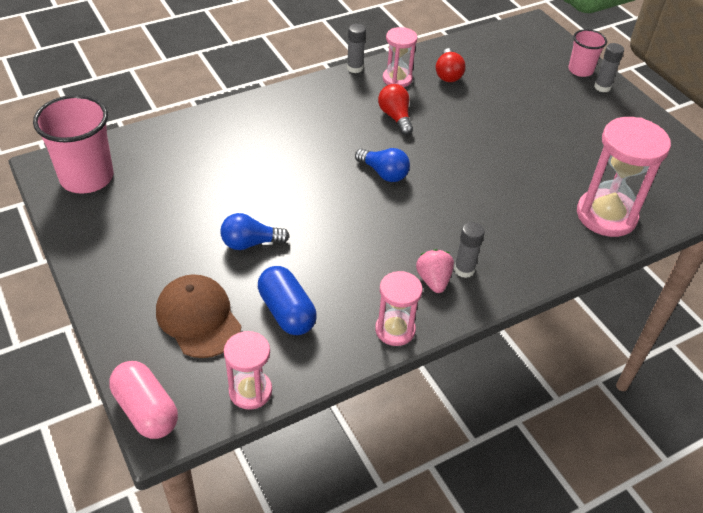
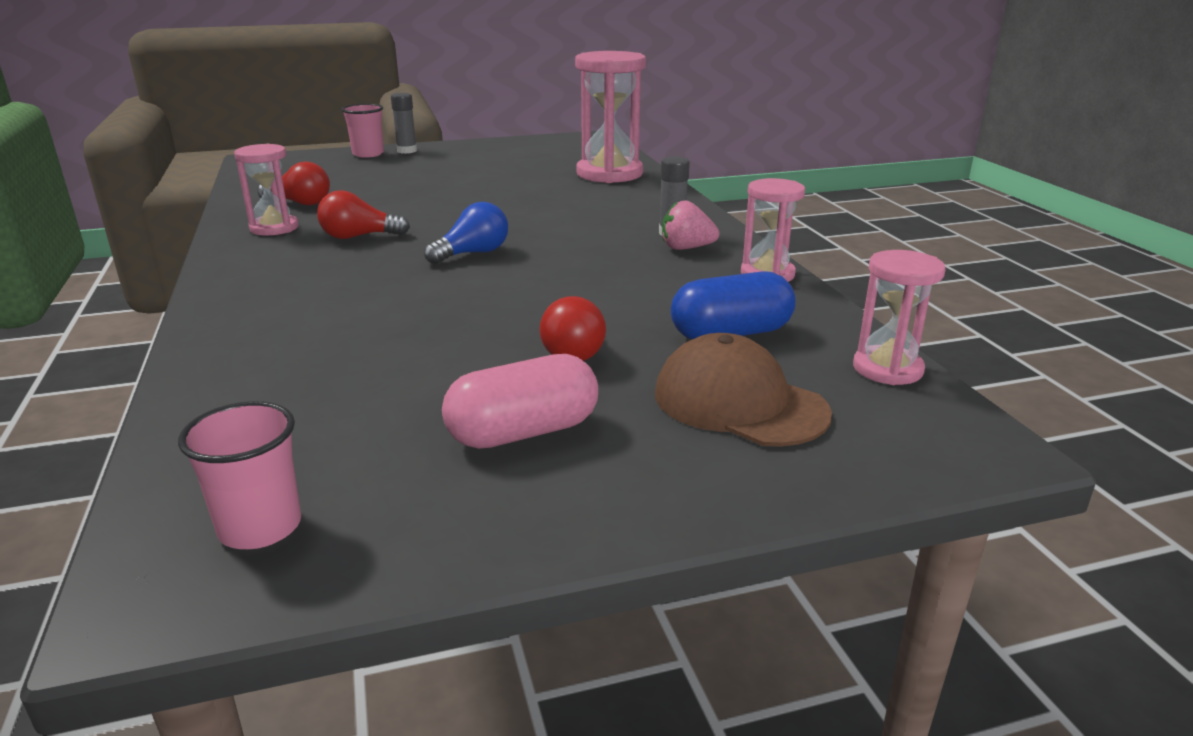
camera: 75 degrees left, 20 degrees down
pink cup [33,95,113,194] -> pink cup [178,401,301,549], size x0.58
pink capsule [109,361,178,439] -> pink capsule moved to [442,354,598,449]
brown cap [156,274,241,358] -> brown cap turned 60 degrees clockwise [655,333,832,447]
blue light bulb [220,213,290,250] -> red light bulb [539,296,606,361]
grey glue stick [347,24,366,73] -> none

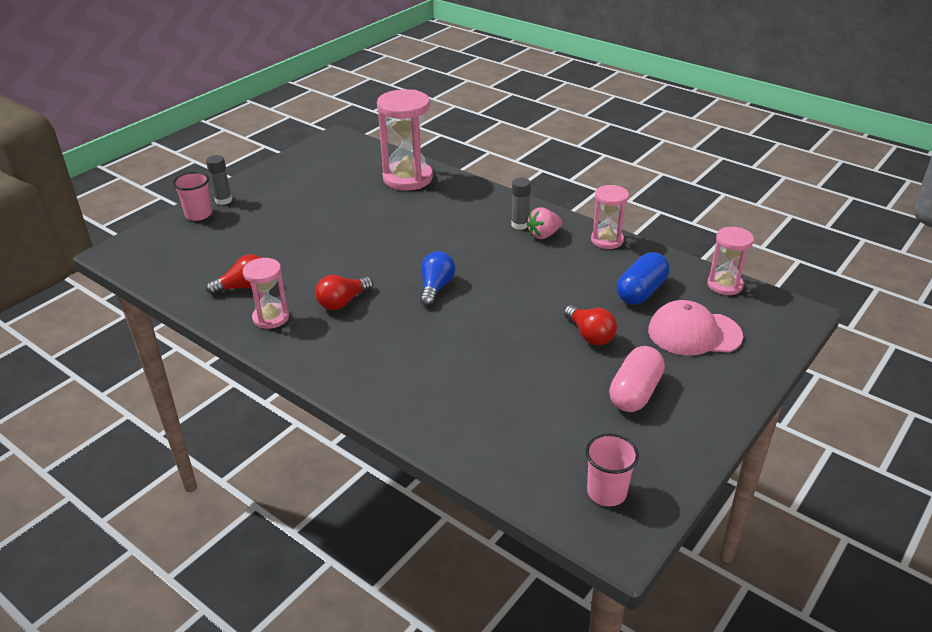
camera: 35 degrees left, 10 degrees up
brown cap [655,333,832,447] -> pink cap [648,300,743,356]

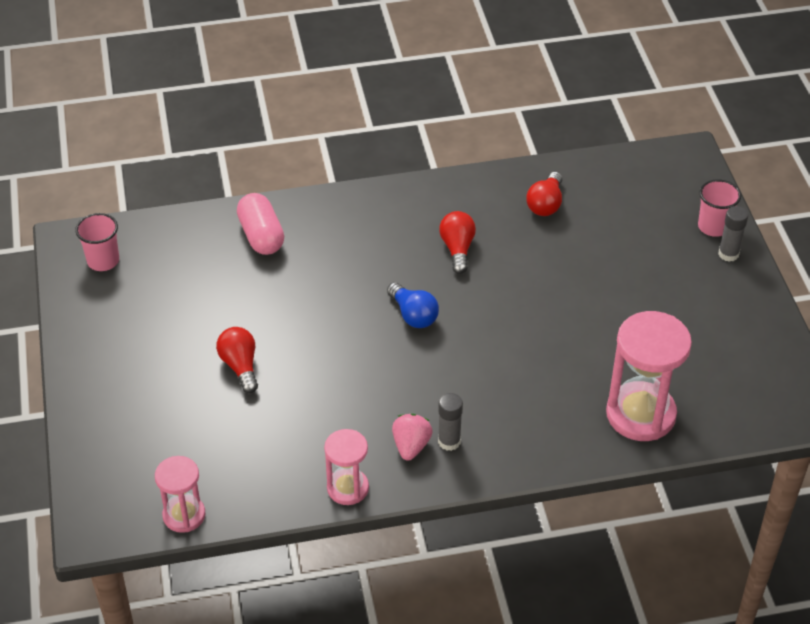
camera: 130 degrees right, 10 degrees up
pink hourglass [243,258,289,329] -> none
red light bulb [564,305,617,345] -> red light bulb turned 60 degrees clockwise [216,327,258,393]
pink capsule [609,346,665,412] -> pink capsule moved to [237,193,284,255]
blue capsule [617,252,669,305] -> none
pink cap [648,300,743,356] -> none

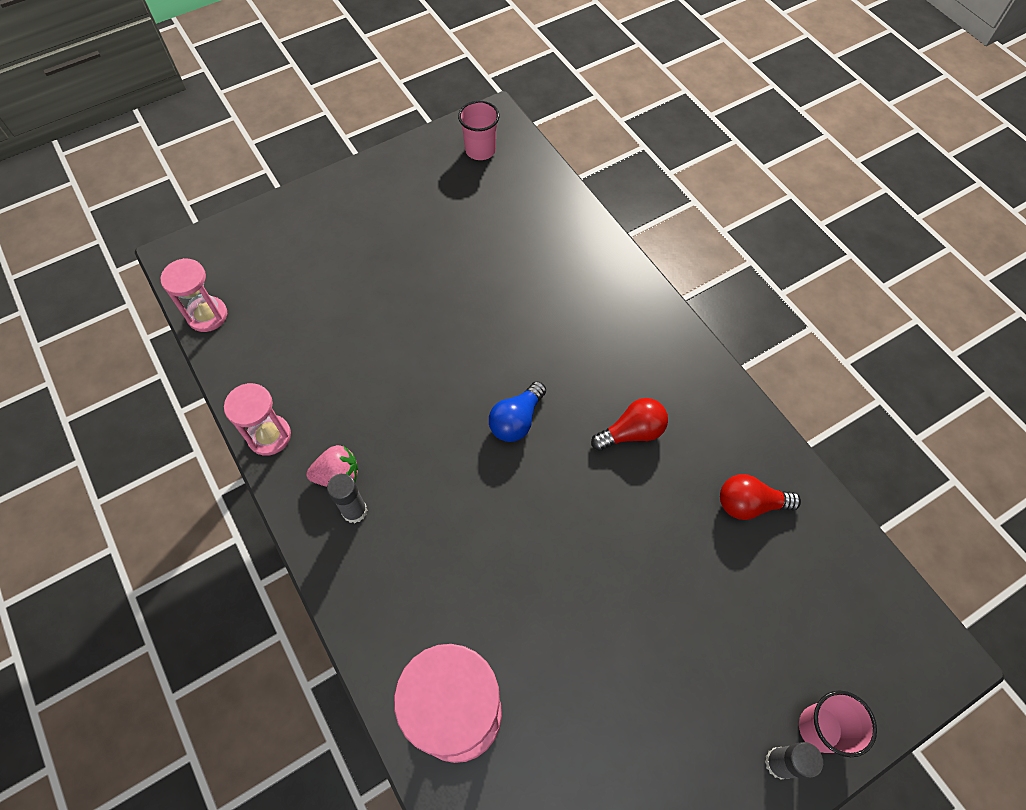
camera: 70 degrees right, 15 degrees up
red light bulb [216,327,258,393] -> none
pink capsule [237,193,284,255] -> none

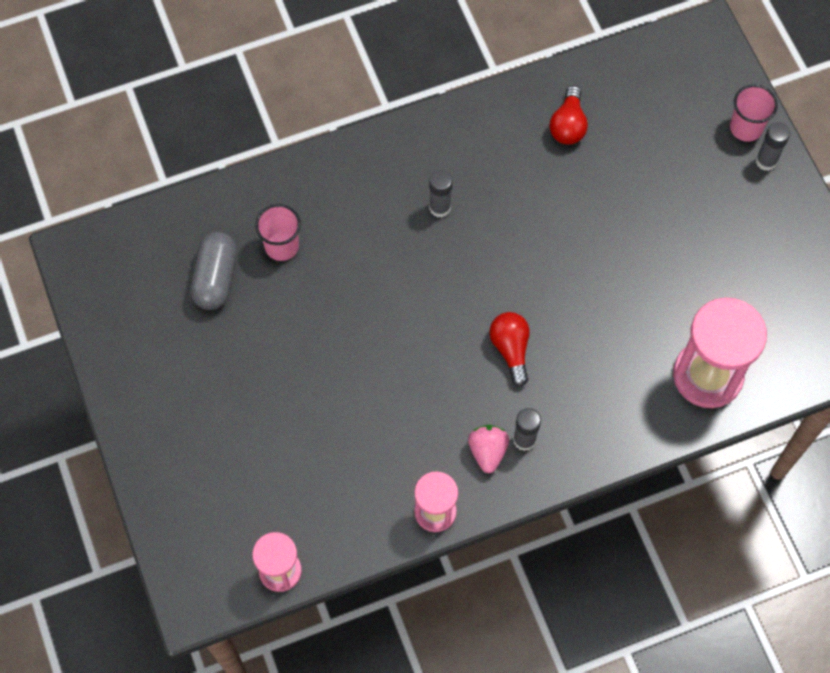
camera: 80 degrees left, 5 degrees up
pink cup [458,101,499,160] -> pink cup moved to [255,204,301,261]
blue light bulb [489,381,546,442] -> none
red light bulb [591,398,668,451] -> red light bulb moved to [489,312,530,387]
none -> grey capsule [190,232,237,310]
none -> grey glue stick [429,170,453,217]

